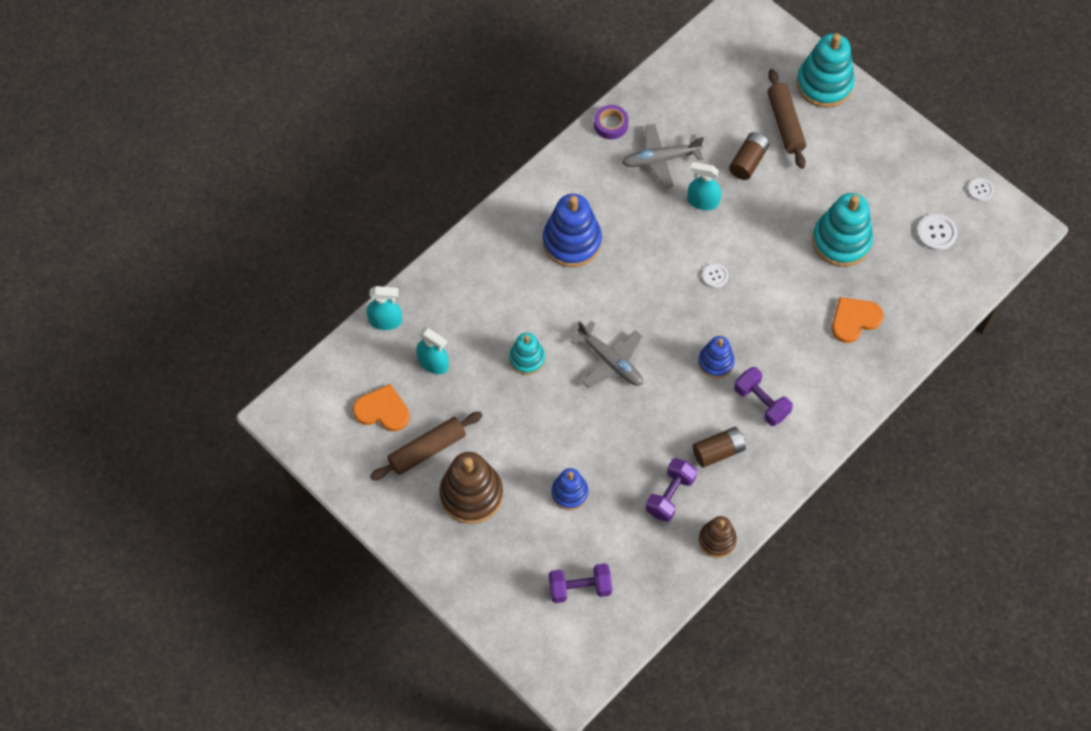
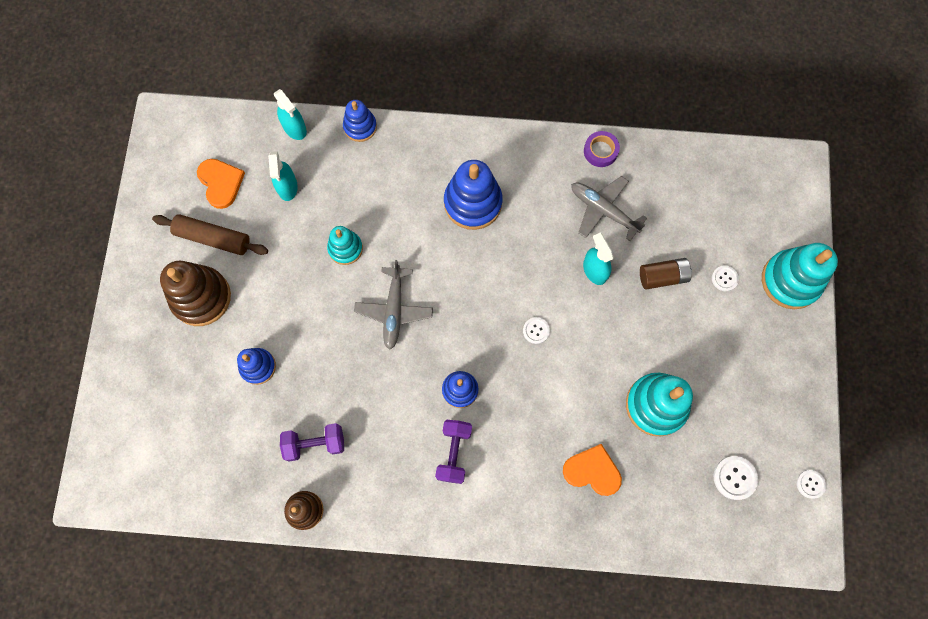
camera: 50 degrees right, 10 degrees up
purple dumbbell [549,563,612,603] -> none
brown battery [693,427,746,468] -> none
brown rolling pin [767,69,806,169] -> white button [712,265,739,291]
none -> blue stacking toy [343,100,377,142]

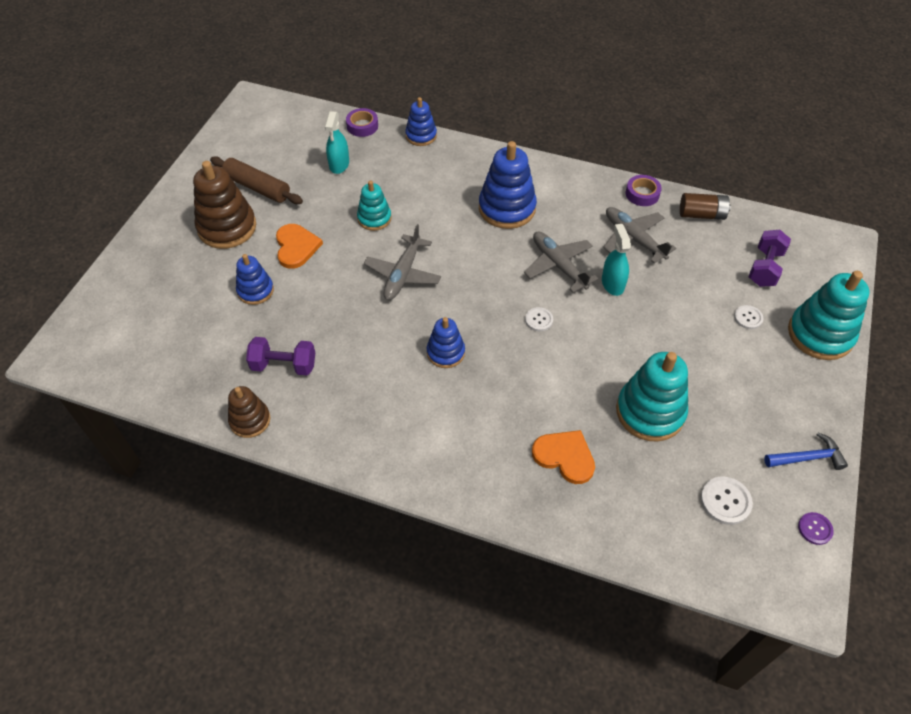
camera: 15 degrees right, 20 degrees down
orange heart [197,159,245,209] -> orange heart moved to [276,224,323,269]
turquoise spray bottle [274,89,307,140] -> purple tape [346,108,378,137]
purple dumbbell [435,420,472,484] -> purple dumbbell moved to [749,230,791,287]
brown battery [640,258,692,289] -> brown battery moved to [680,193,731,220]
white button [797,470,826,499] -> purple button [798,512,834,545]
none -> grey plane [524,231,598,293]
none -> blue hammer [764,433,848,470]

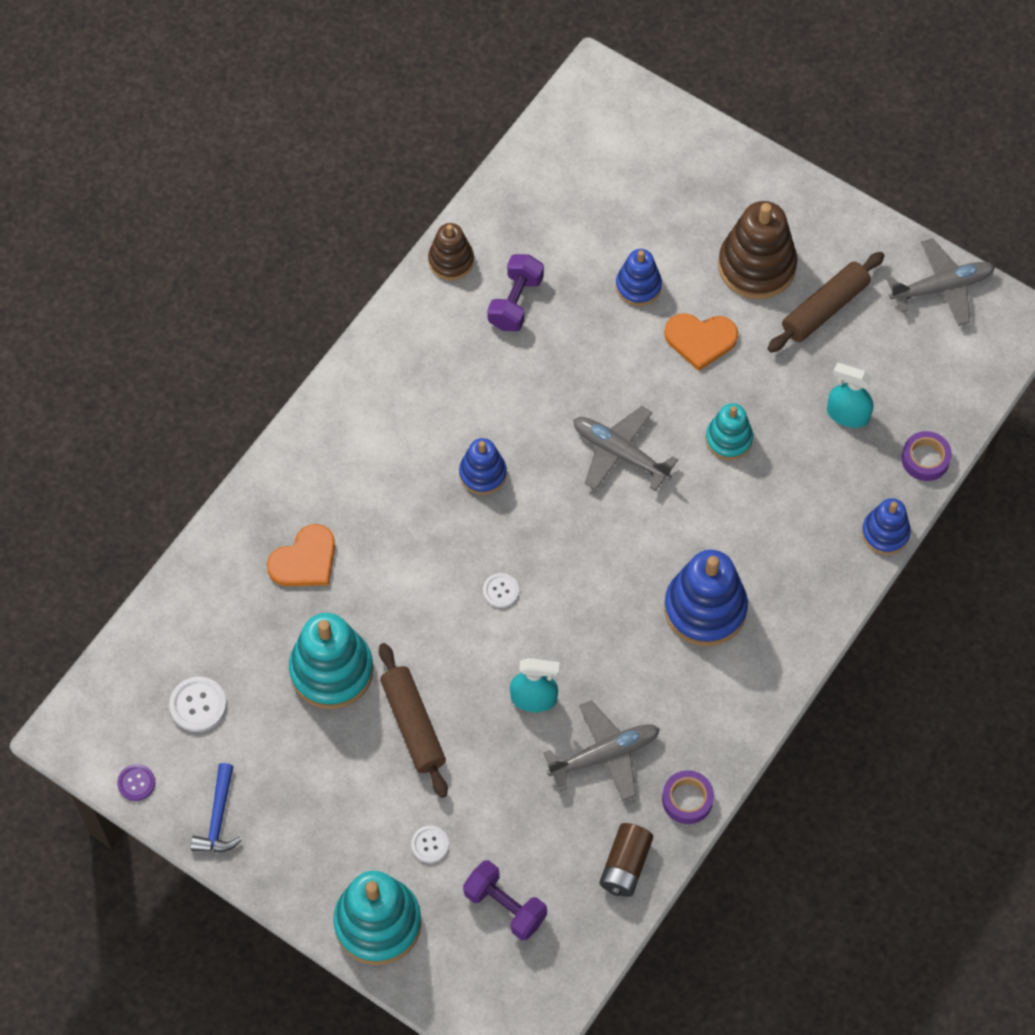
camera: 105 degrees right, 10 degrees up
grey plane [524,231,598,293] -> grey plane moved to [887,238,995,326]
none -> brown rolling pin [379,643,448,798]

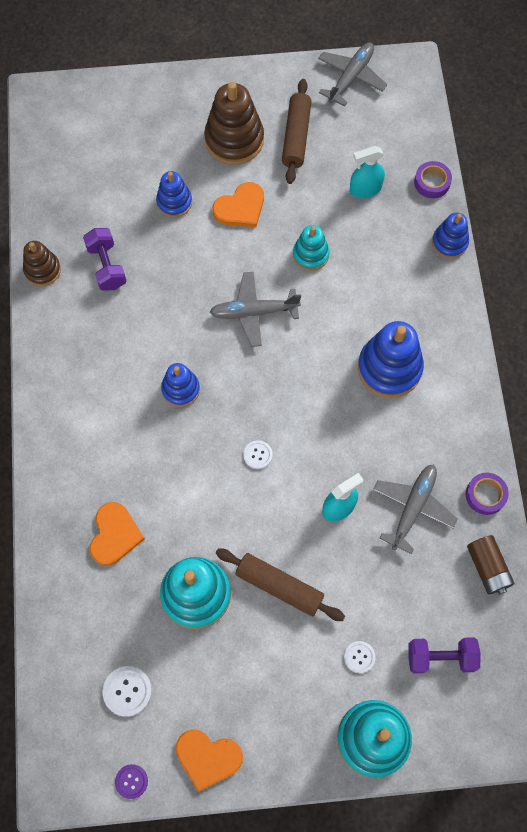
camera: 40 degrees left, 5 degrees up
blue hammer [190,763,242,853] -> orange heart [176,730,243,792]

